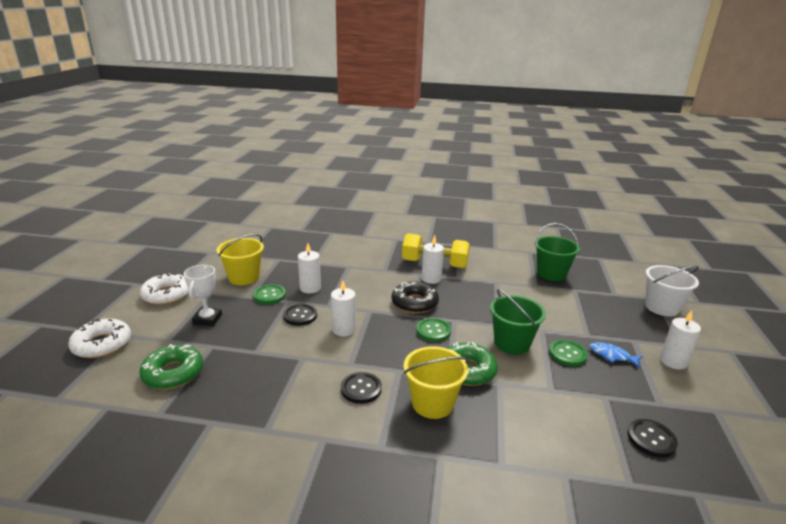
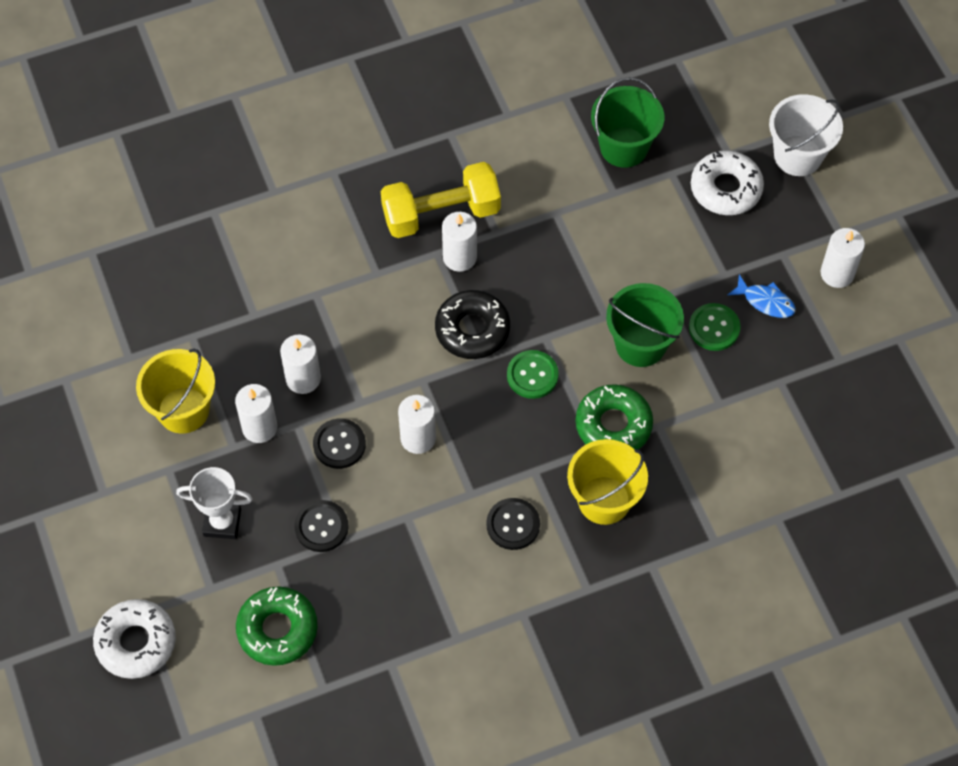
camera: 30 degrees left, 35 degrees up
white donut [140,272,189,305] -> white donut moved to [691,150,764,215]
white trophy [184,265,222,326] -> white trophy turned 60 degrees counterclockwise [176,467,253,539]
green button [253,284,286,304] -> white candle [235,384,277,443]
blue fish [590,342,643,368] -> blue fish turned 150 degrees counterclockwise [727,274,796,318]
black button [628,419,678,458] -> black button moved to [294,500,349,552]

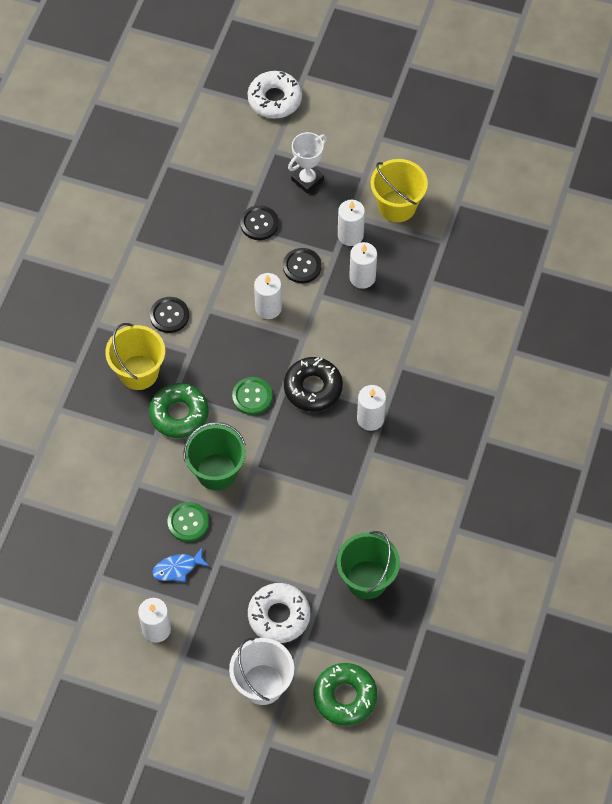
camera: 130 degrees right, 0 degrees up
green donut [236,587,318,666] -> green donut moved to [313,663,377,726]
yellow dumbbell [381,162,501,238] -> none

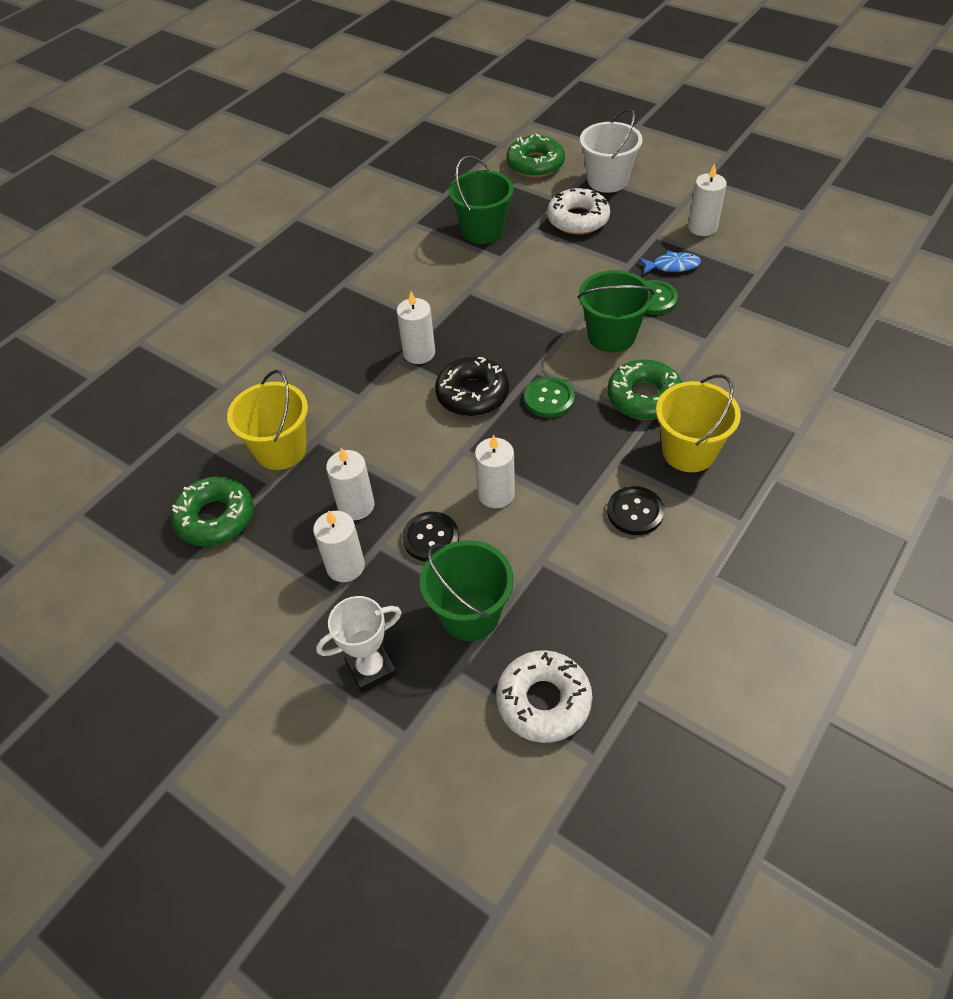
camera: 160 degrees left, 10 degrees down
black button [240,205,279,240] -> green bucket [420,540,514,641]
white donut [247,71,302,118] -> white donut moved to [496,650,592,743]
yellow bucket [370,159,428,222] -> yellow bucket moved to [227,370,308,470]
none -> green donut [171,476,254,546]

